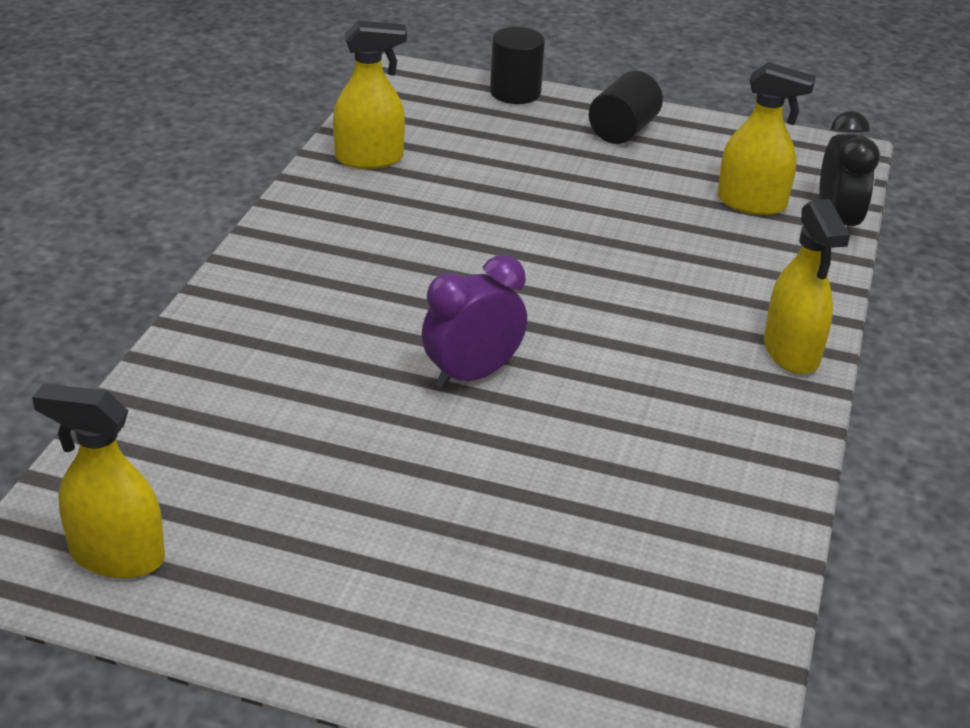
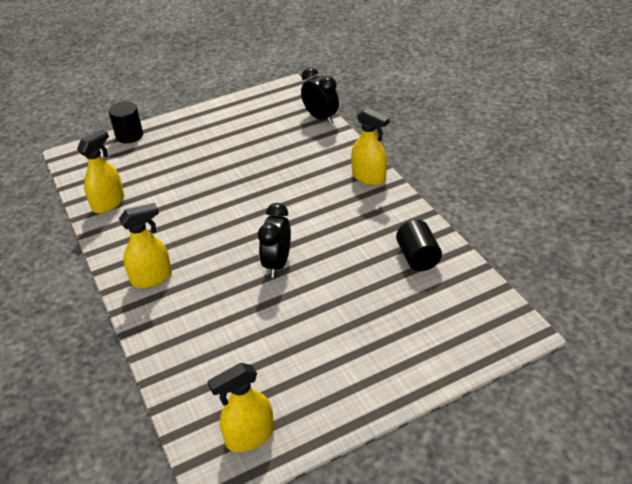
camera: 40 degrees left, 5 degrees up
purple clock [422,255,527,389] -> black clock [258,203,291,278]
black cylinder [589,71,663,144] -> black cylinder moved to [396,220,442,271]
yellow spray bottle [718,62,816,215] -> yellow spray bottle moved to [119,203,172,288]

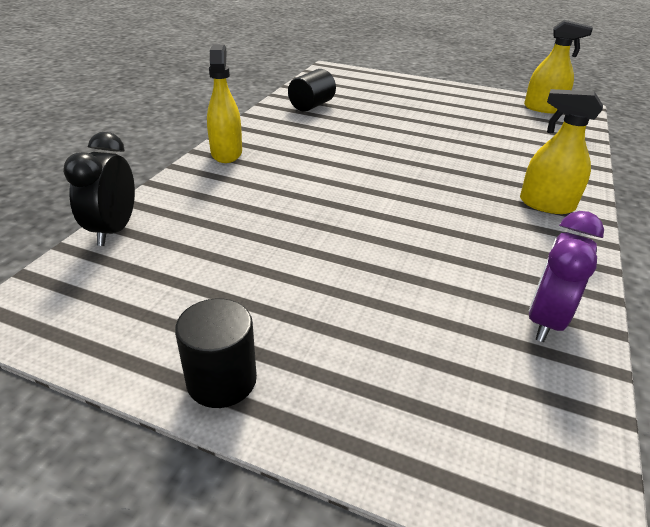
camera: 135 degrees left, 5 degrees down
yellow spray bottle [77,129,124,214] -> purple clock [528,211,604,342]
black cylinder [108,101,143,143] -> black cylinder moved to [175,298,257,408]
black clock [258,203,291,278] -> none

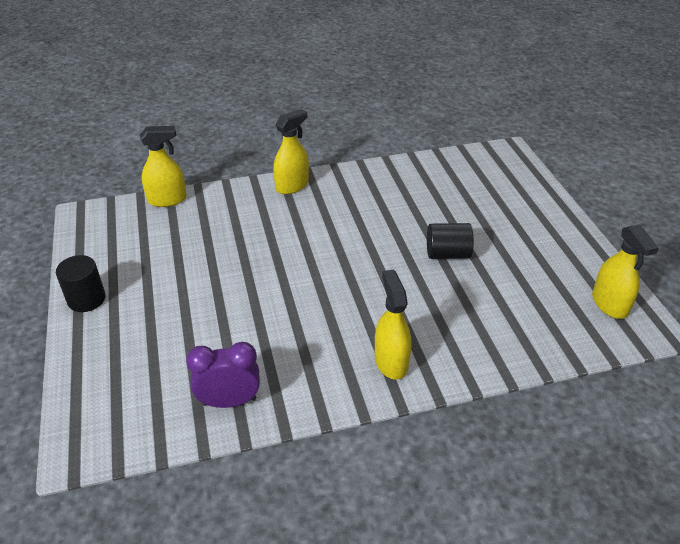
camera: 55 degrees right, 5 degrees up
black clock [63,132,135,246] -> yellow spray bottle [140,126,187,207]
black cylinder [288,69,336,112] -> black cylinder moved to [427,223,474,259]

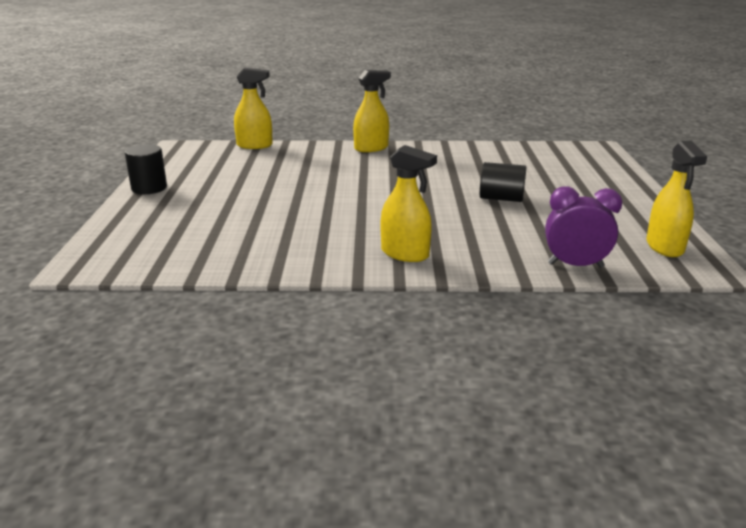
camera: 15 degrees right, 15 degrees down
purple clock [186,342,260,408] -> purple clock moved to [545,186,622,268]
yellow spray bottle [375,269,411,380] -> yellow spray bottle turned 120 degrees clockwise [381,145,437,262]

